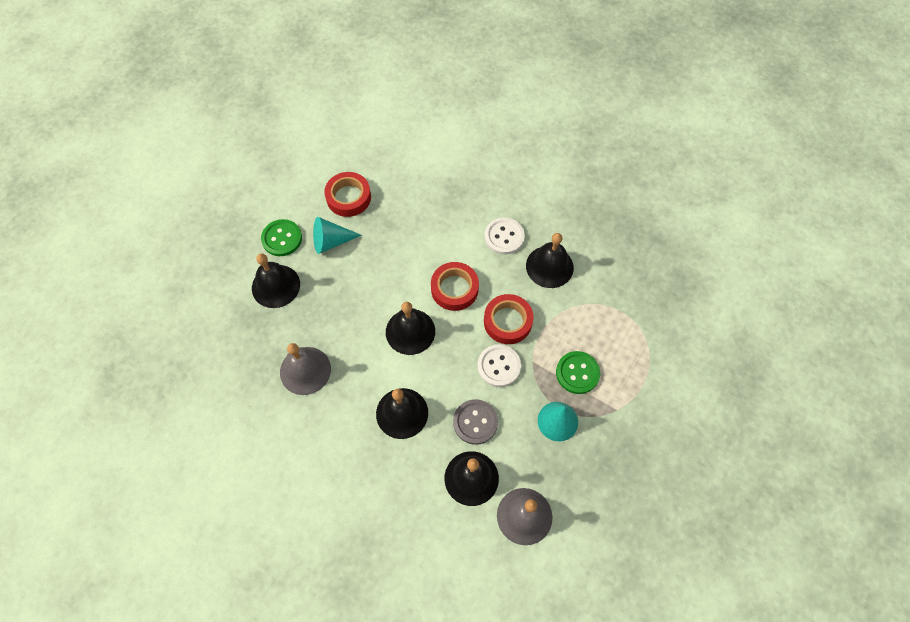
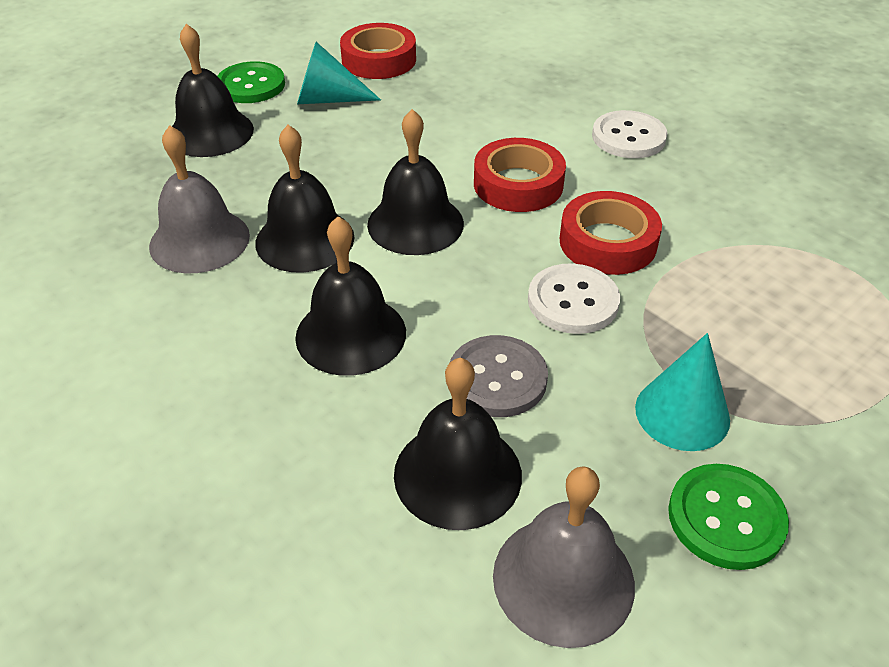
camera: 15 degrees right, 20 degrees down
black bell [526,233,574,288] -> black bell moved to [255,125,354,273]
green button [556,351,600,394] -> green button moved to [668,464,789,570]

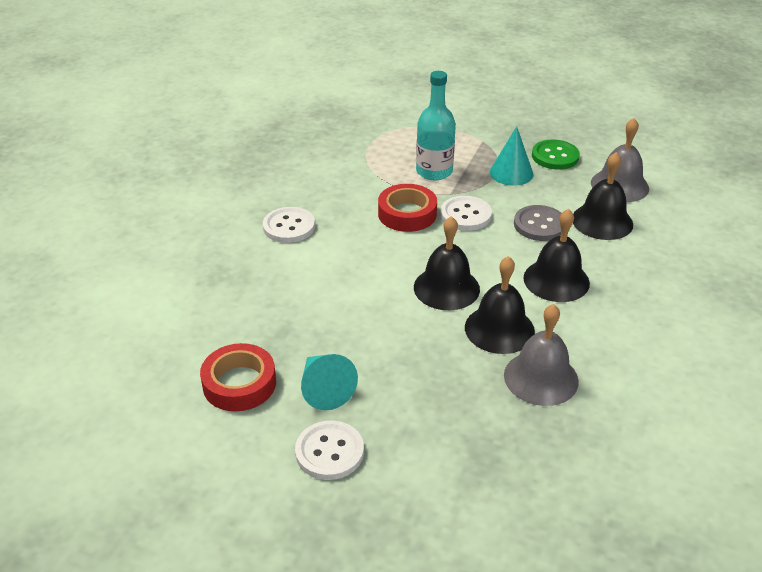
camera: 115 degrees left, 5 degrees down
black bell [172,24,254,157] -> none
green button [218,61,285,103] -> white button [295,421,364,480]
red tape [474,138,566,212] -> none
none -> turquoise bottle [416,71,456,180]

